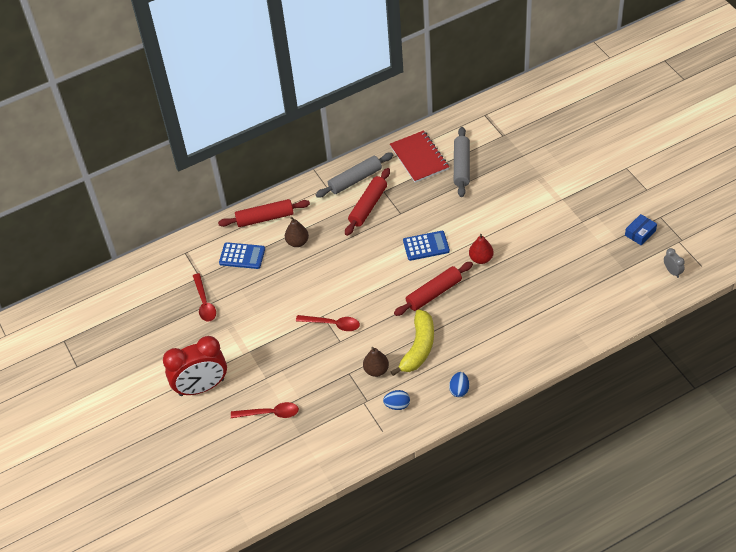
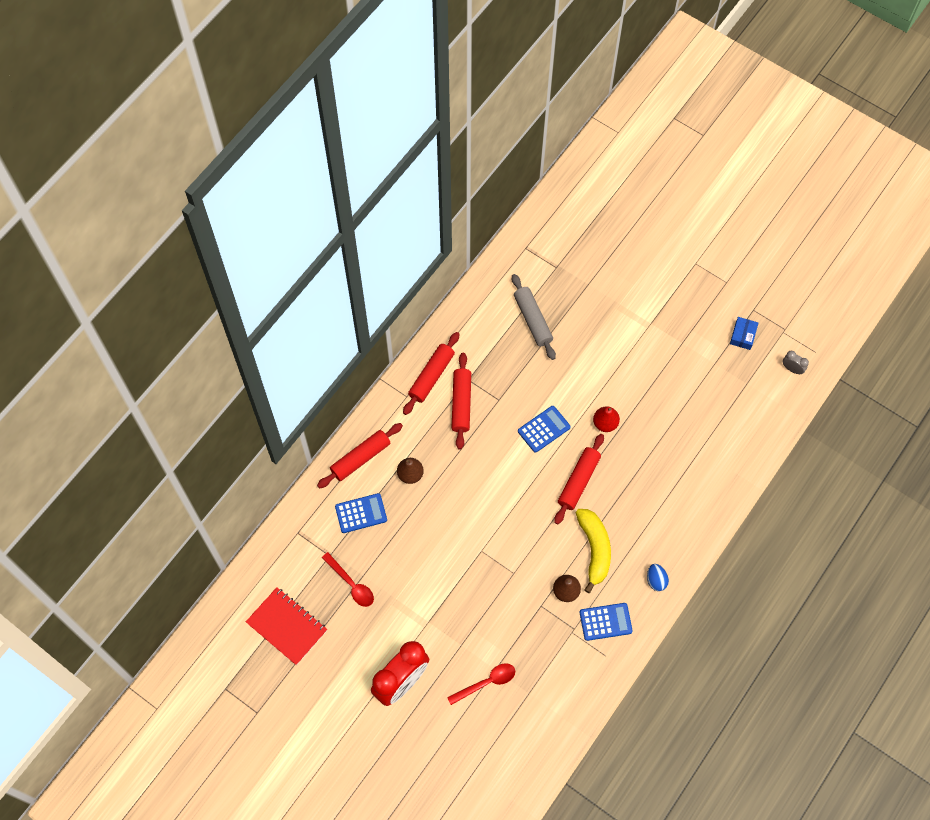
camera: 30 degrees left, 15 degrees up
red spoon [296,315,360,331] -> none
grey rolling pin [316,153,393,198] -> red rolling pin [403,332,459,415]
blue egg [383,390,410,410] -> blue calculator [580,603,633,641]
red notebook [390,130,449,183] -> red notebook moved to [246,587,327,665]

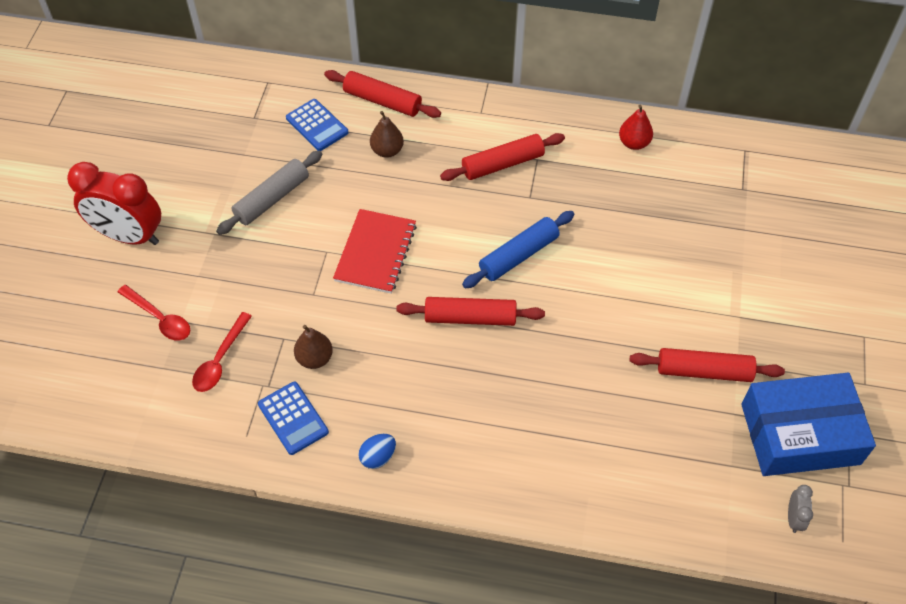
camera: 65 degrees right, 10 degrees down
red notebook [246,587,327,665] -> red notebook moved to [333,209,417,294]
red spoon [322,552,374,607] -> red spoon moved to [192,312,252,392]
red rolling pin [403,332,459,415] -> red rolling pin moved to [630,348,785,382]
grey rolling pin [512,274,556,360] -> grey rolling pin moved to [216,150,322,235]
blue calculator [518,406,571,453] -> blue rolling pin [462,211,574,288]
yellow banana [576,509,611,593] -> none
red pear [593,406,620,432] -> red pear moved to [619,105,653,150]
blue box [730,317,758,350] -> blue box [741,373,876,476], size x2.46

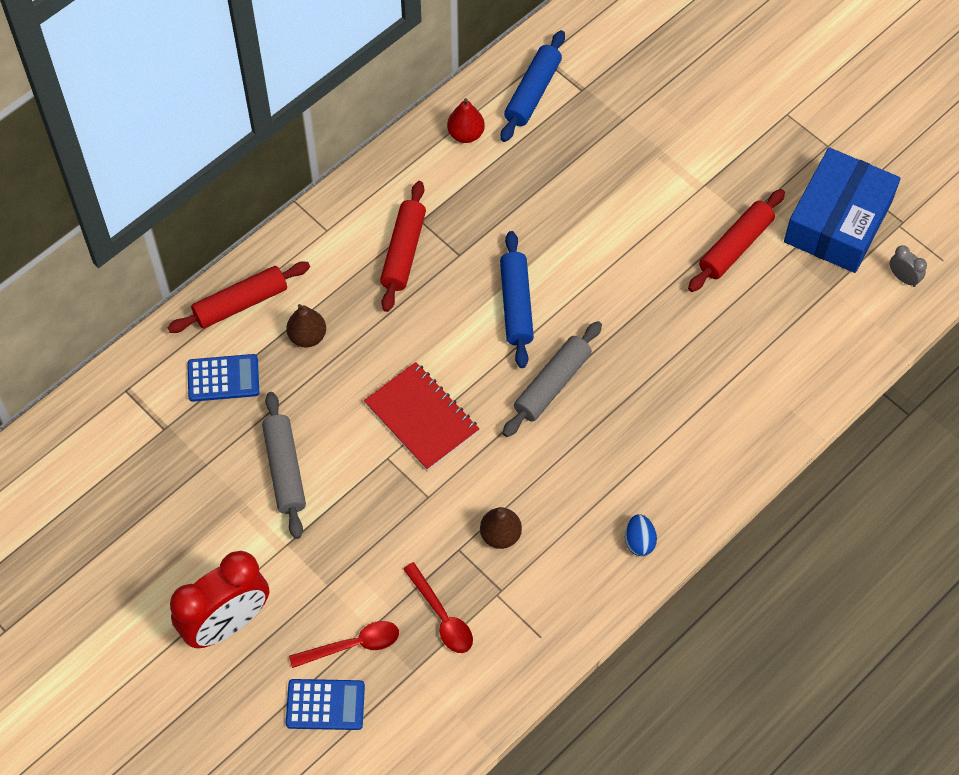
camera: 55 degrees left, 5 degrees up
blue calculator [258,382,329,455] -> blue calculator moved to [286,679,365,730]
red rolling pin [396,297,545,326] -> grey rolling pin [503,321,602,437]
none -> blue rolling pin [501,30,565,142]

